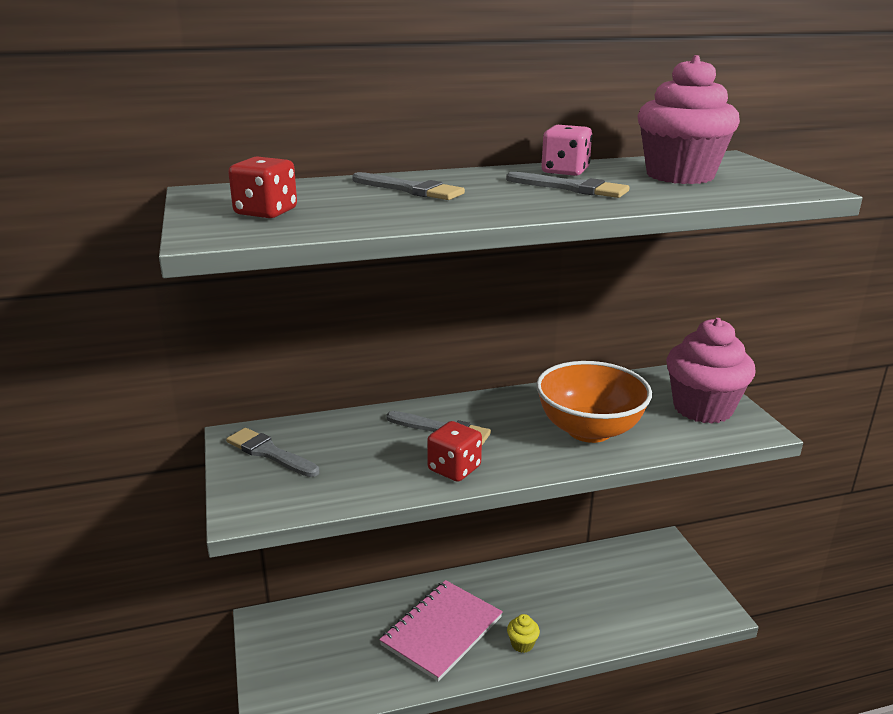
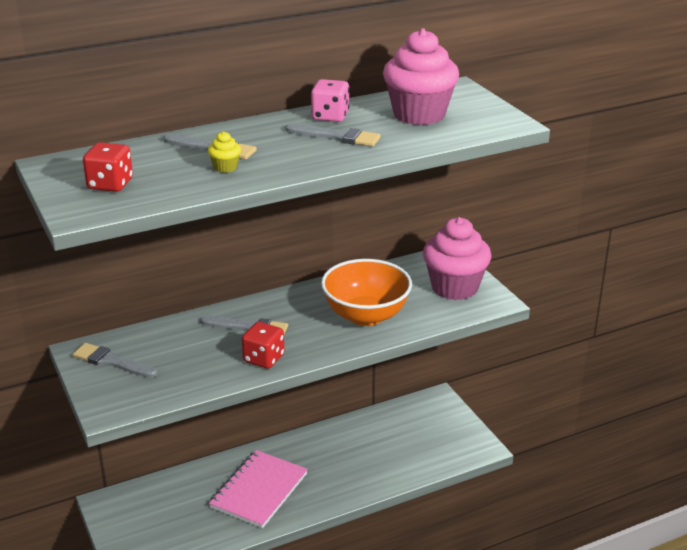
camera: 10 degrees left, 5 degrees up
yellow cupcake [507,614,540,653] -> yellow cupcake moved to [208,131,241,173]

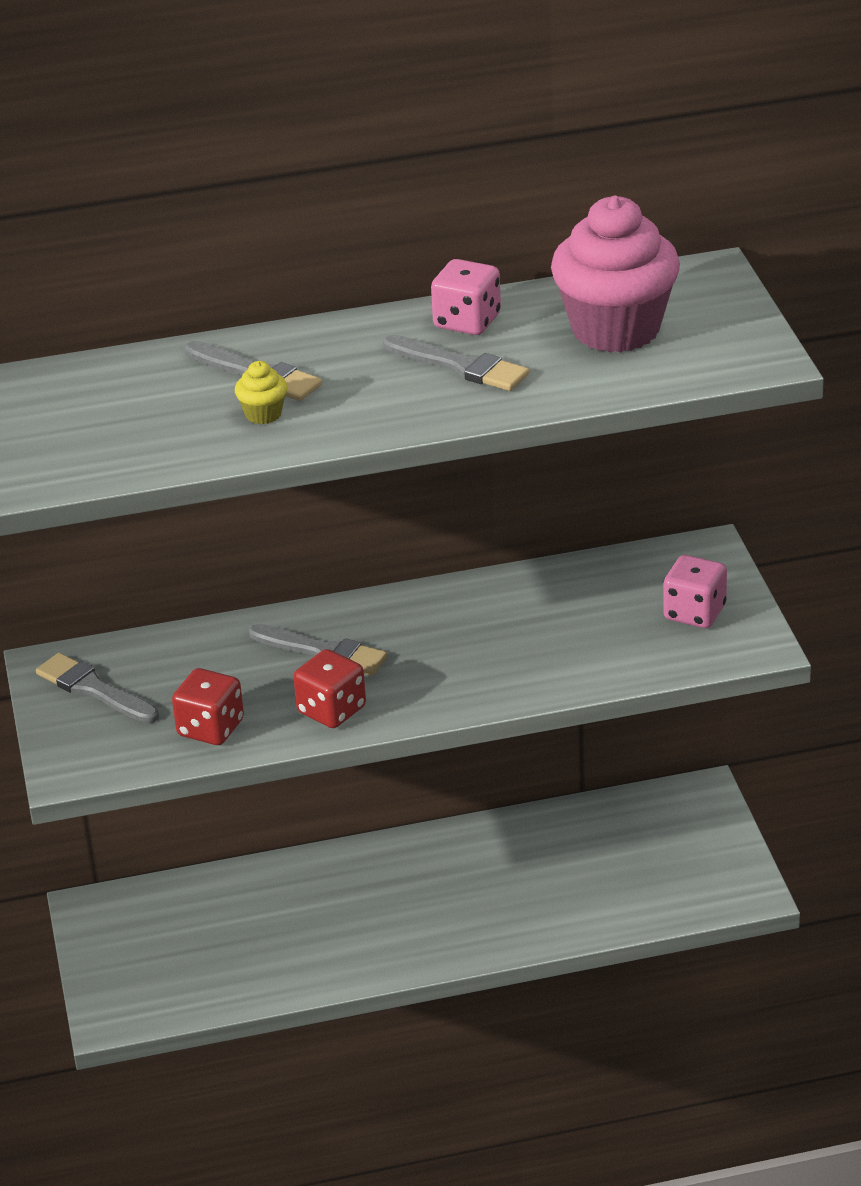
camera: 15 degrees right, 5 degrees up
red dice [83,142,133,192] -> red dice moved to [172,668,244,745]
pink notebook [209,450,308,528] -> none
orange bowl [321,259,412,326] -> none
pink cupcake [423,217,492,300] -> pink dice [663,555,727,628]

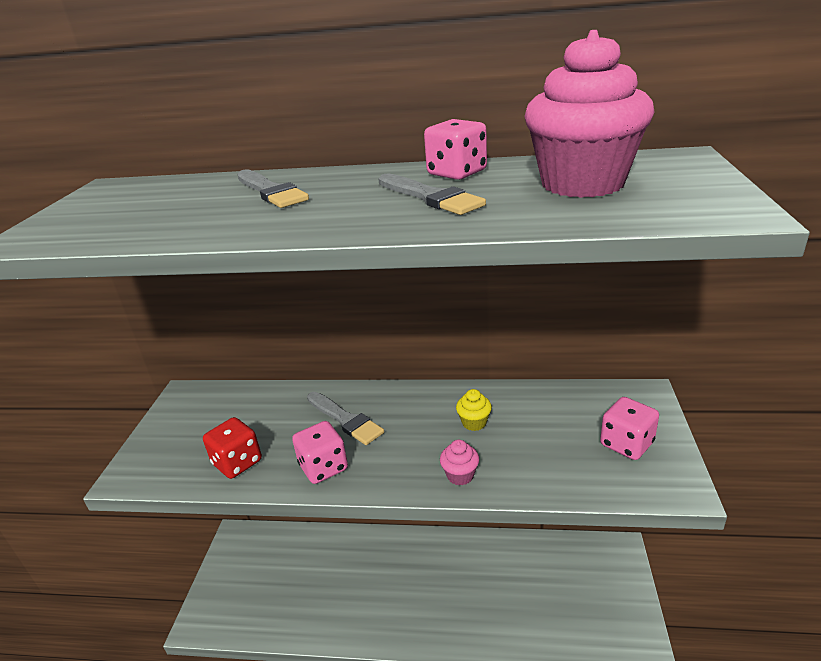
camera: 20 degrees right, 5 degrees down
grey brush [36,653,159,723] -> none
yellow cupcake [235,361,287,424] -> yellow cupcake moved to [456,389,492,431]
red dice [293,649,366,728] -> pink dice [292,421,348,484]
none -> pink cupcake [440,440,479,485]

